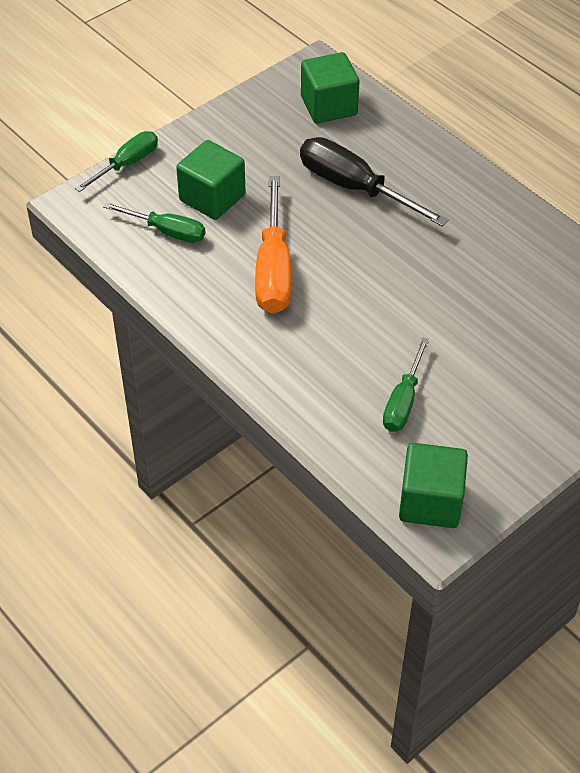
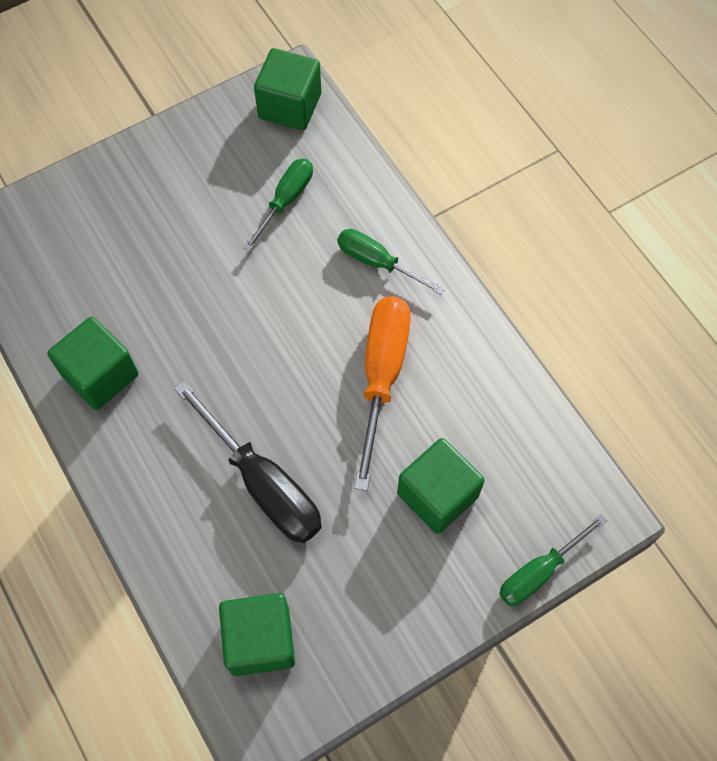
camera: 170 degrees left, 15 degrees up
green screwdriver [103,202,205,243] -> green screwdriver moved to [337,229,445,295]
none -> green cube [47,317,139,410]

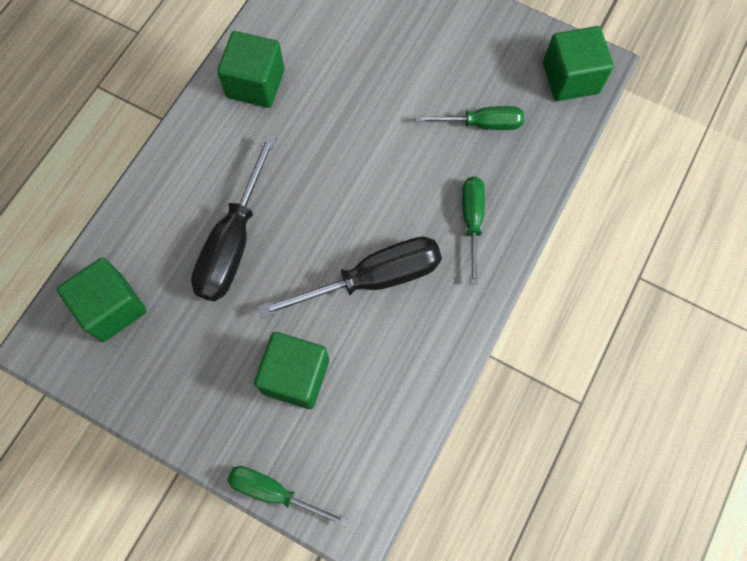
camera: 60 degrees right, 5 degrees up
orange screwdriver [354,296,411,491] -> black screwdriver [258,237,442,318]

